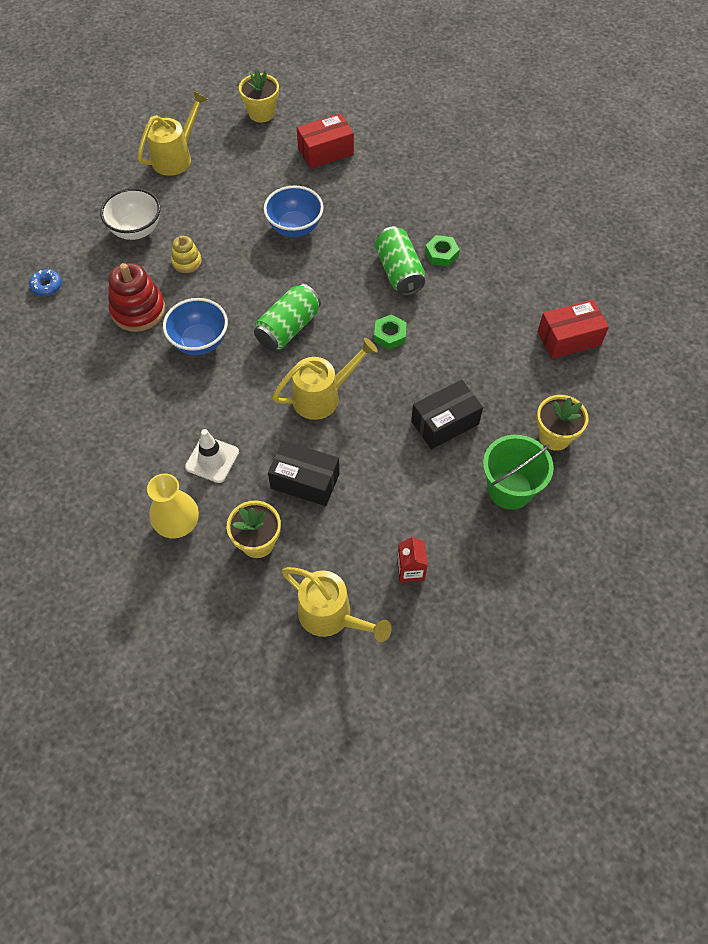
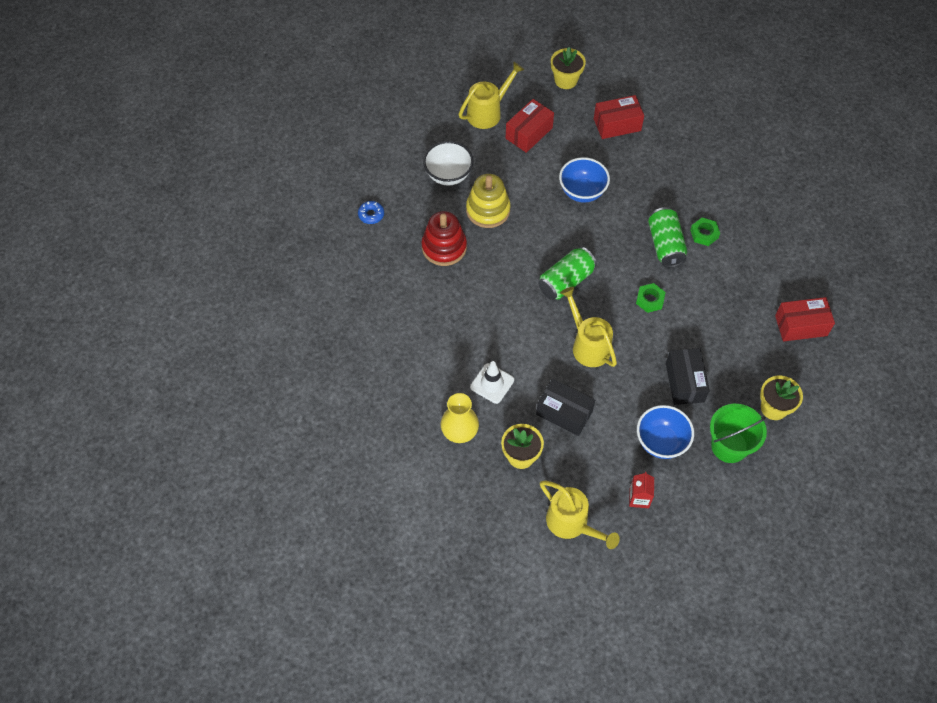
camera: 10 degrees right, 0 degrees up
blue bowl [163,298,228,355] -> blue bowl moved to [637,405,694,459]
yellow stacking toy [171,236,202,273] -> yellow stacking toy [466,174,510,228], size x1.78
yellow watering can [273,338,378,420] -> yellow watering can turned 105 degrees counterclockwise [560,287,617,367]
black box [411,380,483,449] -> black box turned 75 degrees counterclockwise [666,348,710,405]
none -> red box [506,99,554,153]

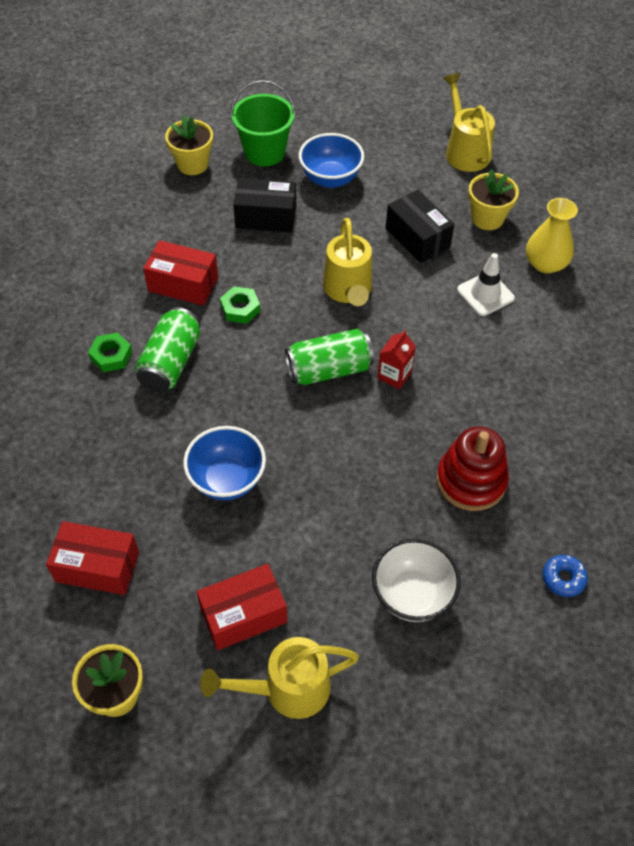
camera: 155 degrees left, 5 degrees down
yellow stacking toy [466,174,510,228] -> none
red carton [629,472,654,508] -> red carton moved to [377,330,416,389]
black box [666,348,710,405] -> black box turned 75 degrees clockwise [233,178,296,233]
red box [775,297,835,342] -> red box moved to [143,240,218,306]

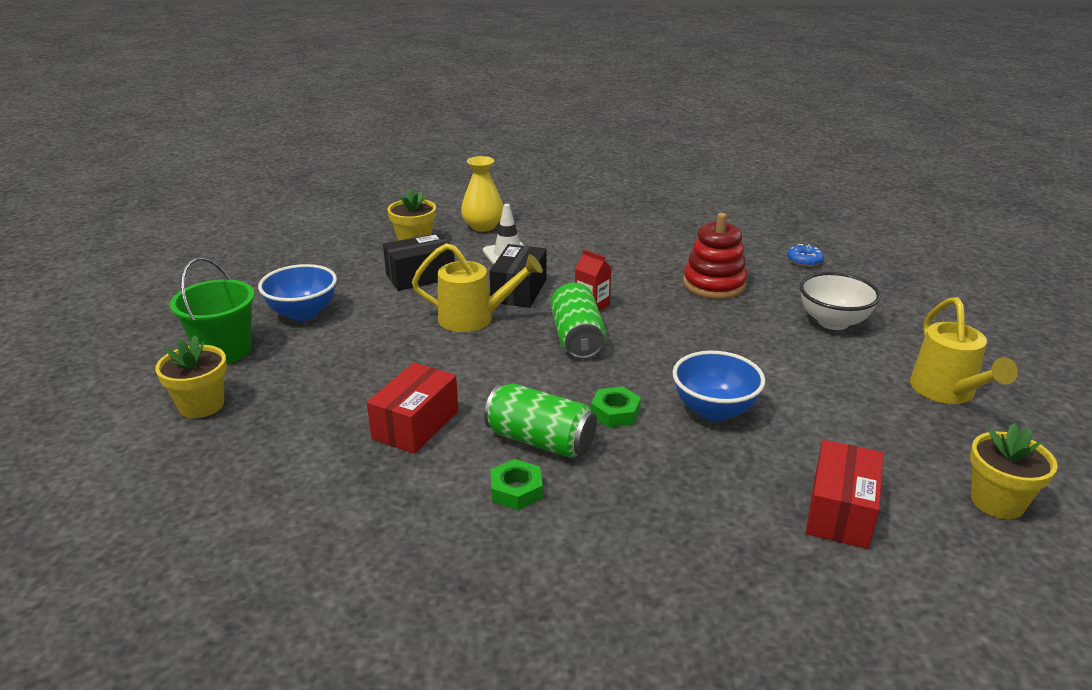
camera: 80 degrees left, 25 degrees down
red box [197,564,287,651] -> none
green nut [220,286,260,324] -> green nut moved to [591,387,641,427]
black box [233,178,296,233] -> black box moved to [490,244,547,308]
yellow watering can [443,73,495,172] -> none

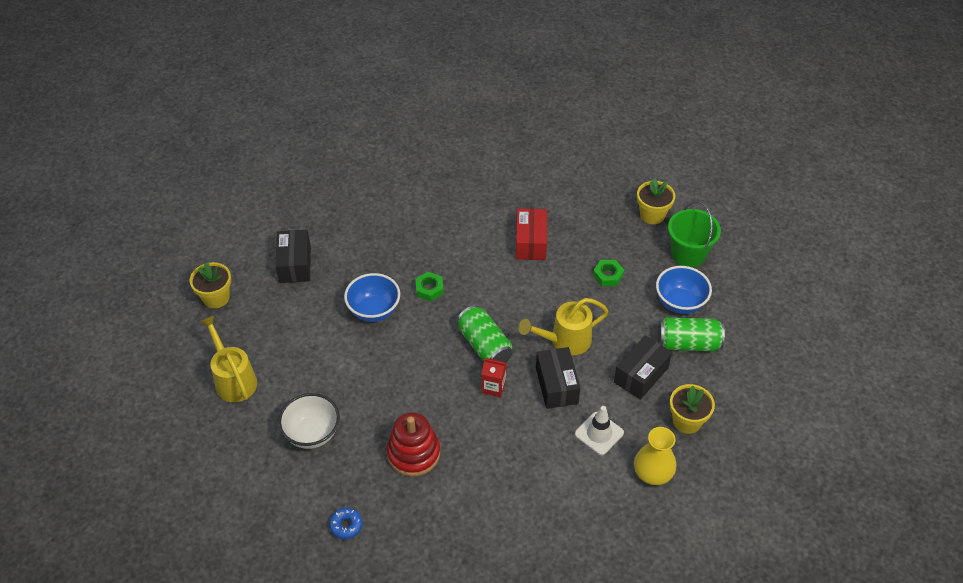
camera: 155 degrees right, 20 degrees up
green can [484,383,597,458] -> green can moved to [658,317,725,351]
green nut [490,459,543,510] -> green nut moved to [593,260,624,286]
red box [806,440,883,549] -> black box [276,229,311,283]

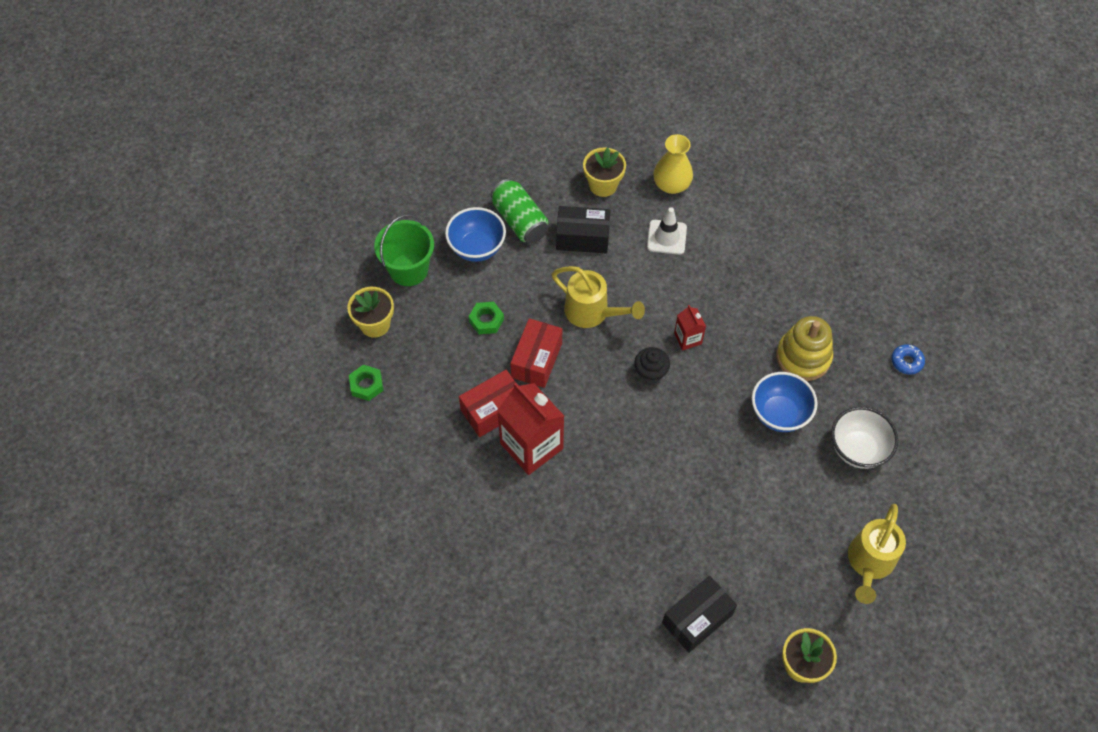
camera: 125 degrees left, 10 degrees up
blue bowl [344,273,400,322] -> blue bowl moved to [752,372,818,432]
red stacking toy [386,412,440,477] -> yellow stacking toy [776,316,833,381]
green nut [415,272,444,301] -> green nut moved to [349,365,384,401]
green can [457,305,513,362] -> black cupcake [634,347,670,384]
black box [536,347,581,409] -> none
none -> red carton [497,383,564,475]
none -> red box [510,318,562,388]

